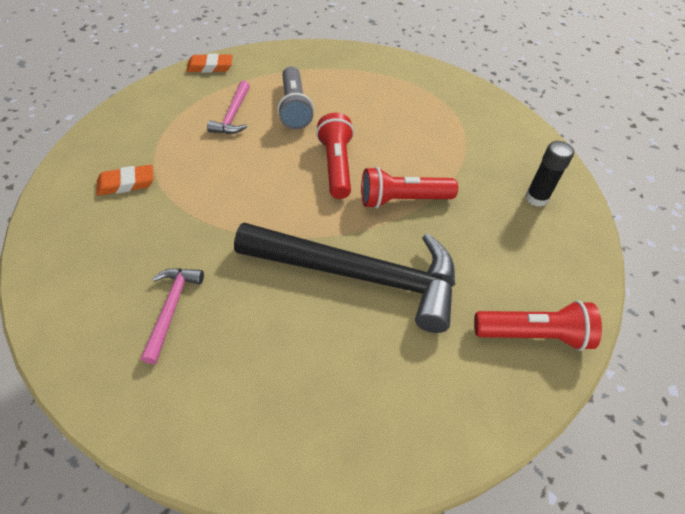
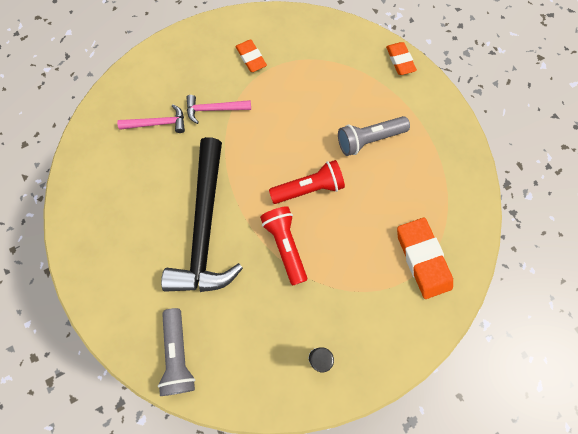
camera: 80 degrees right, 20 degrees up
pink hammer [207,81,250,134] -> pink hammer moved to [186,95,251,124]
red flashlight [474,300,602,351] -> grey flashlight [158,308,195,396]
none -> orange eraser [397,218,453,299]

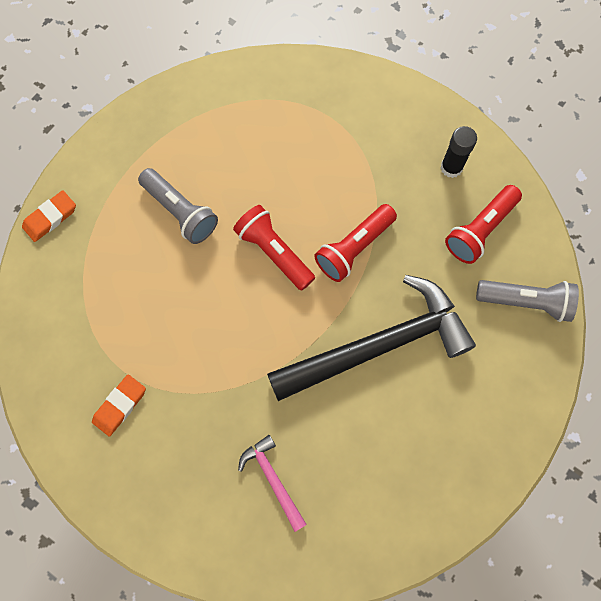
camera: 115 degrees left, 0 degrees up
grey flashlight [158,308,195,396] -> grey flashlight turned 45 degrees clockwise [476,280,579,322]
pink hammer [186,95,251,124] -> none
orange eraser [397,218,453,299] -> none
none -> red flashlight [445,185,522,264]

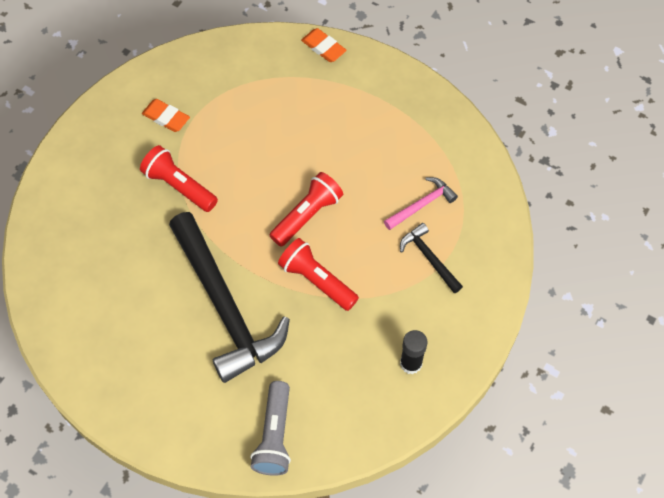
camera: 85 degrees right, 10 degrees down
grey flashlight [138,168,218,244] -> none
pink hammer [238,435,307,532] -> pink hammer moved to [384,177,458,230]
red flashlight [445,185,522,264] -> red flashlight moved to [140,145,218,212]
none -> black hammer [400,223,463,293]

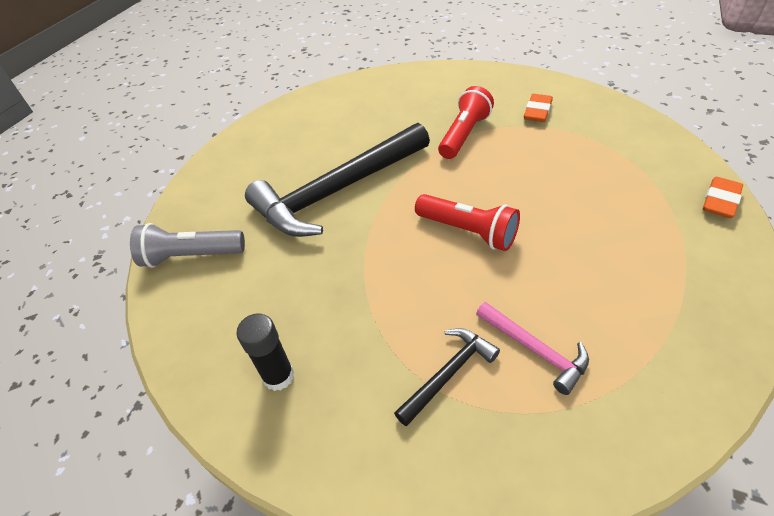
camera: 85 degrees right, 15 degrees down
red flashlight [278,238,359,311] -> none

